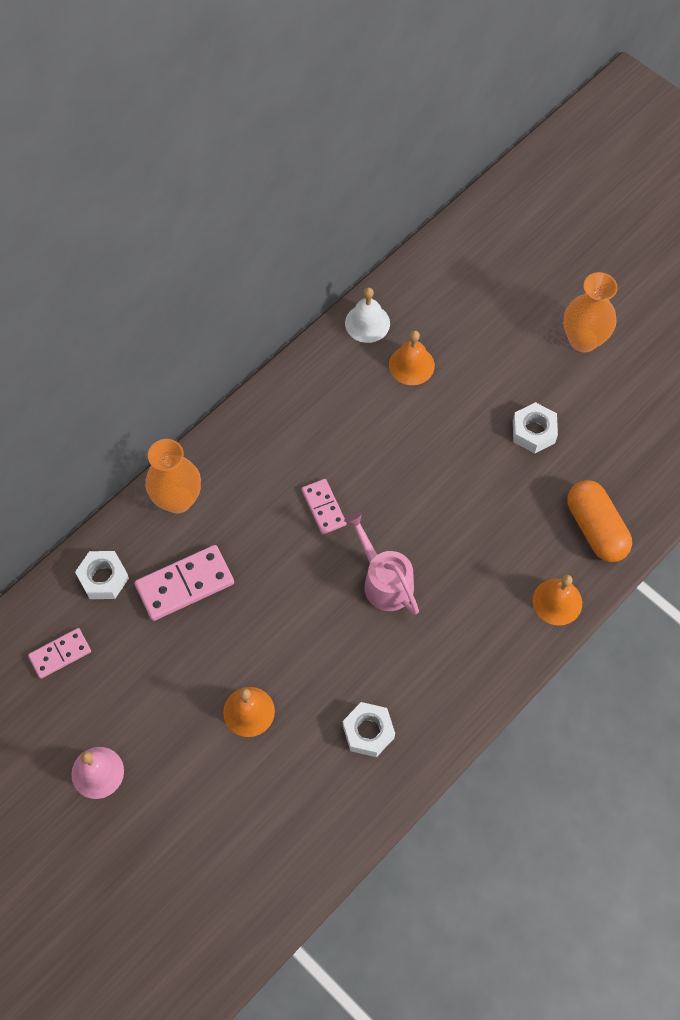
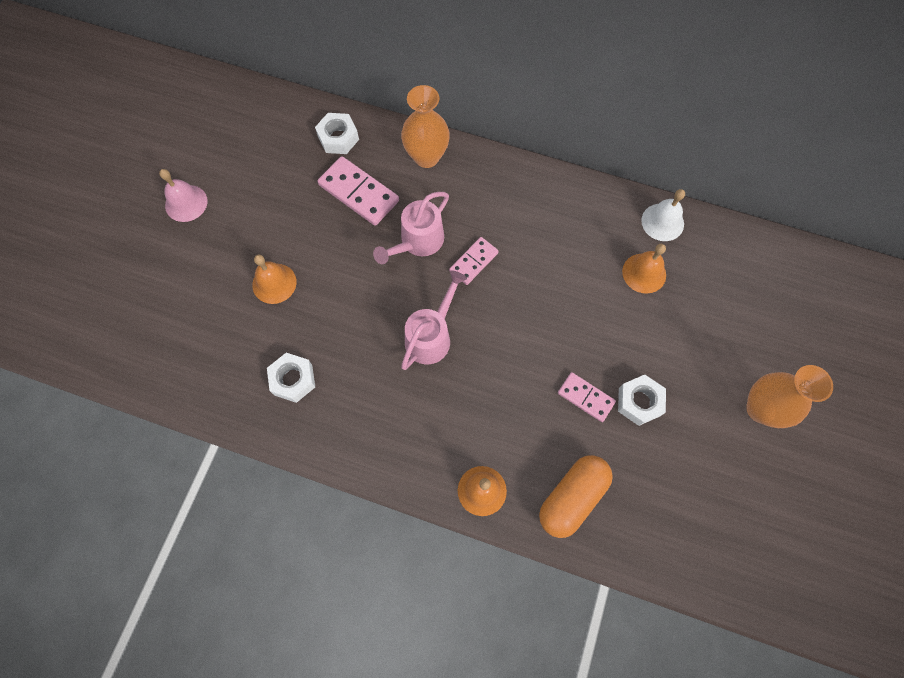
camera: 65 degrees right, 5 degrees up
pink domino [28,628,91,679] -> pink domino moved to [558,372,616,422]
none -> pink watering can [373,192,449,264]

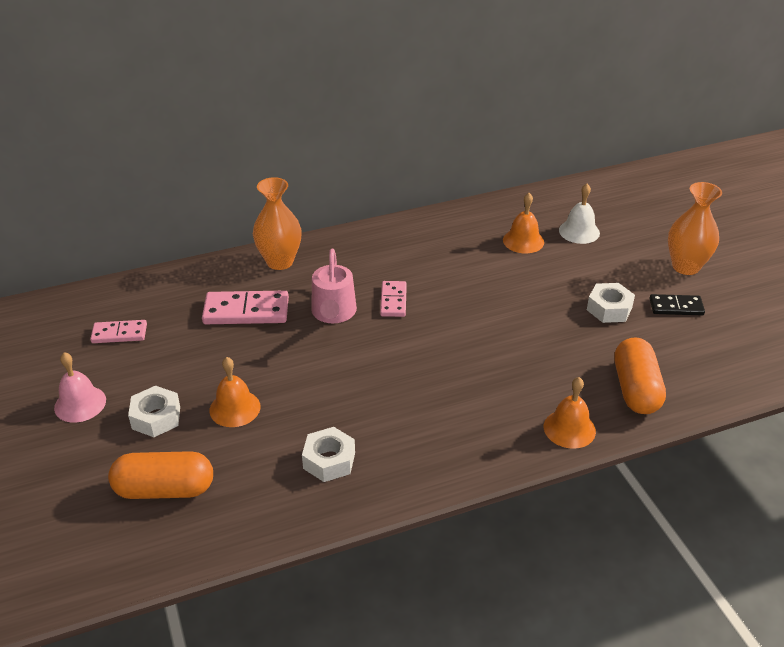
camera: 40 degrees left, 30 degrees down
white nut [315,113,359,154] -> white nut moved to [128,385,180,437]
pink watering can [401,270,467,370] -> none
pink domino [558,372,616,422] -> pink domino moved to [90,320,147,343]
white bell [641,189,685,241] -> white bell moved to [559,184,600,244]
none -> orange capsule [108,451,213,499]
none -> black domino [649,294,705,315]

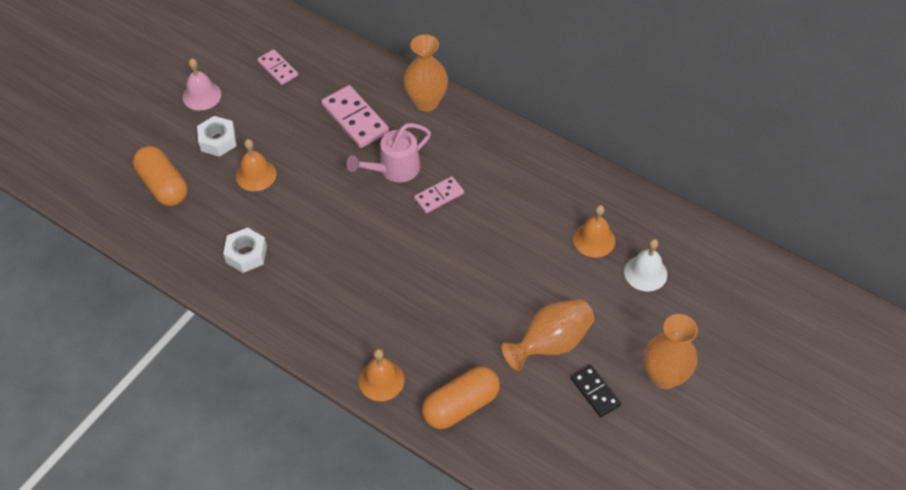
camera: 55 degrees right, 15 degrees up
white nut [587,283,635,323] -> orange vase [501,299,594,371]

